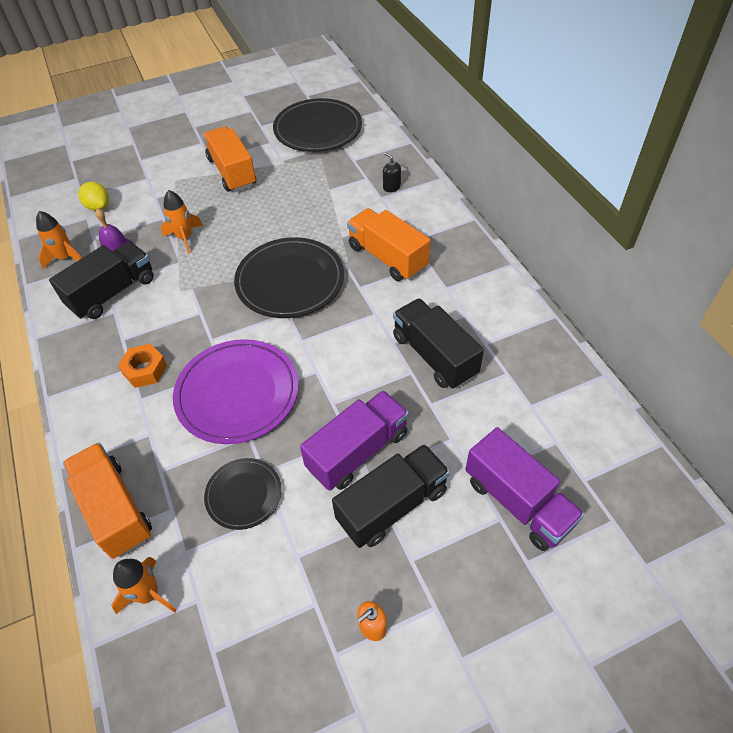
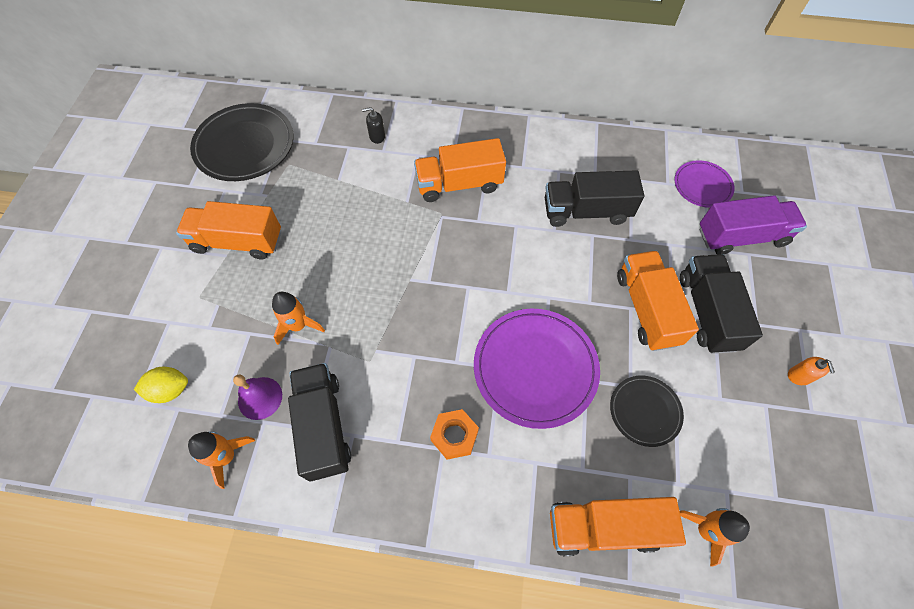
camera: 60 degrees left, 10 degrees up
black plate [234,237,344,318] -> none
purple truck [300,390,409,491] -> orange truck [617,251,699,351]
none -> purple plate [674,160,735,208]

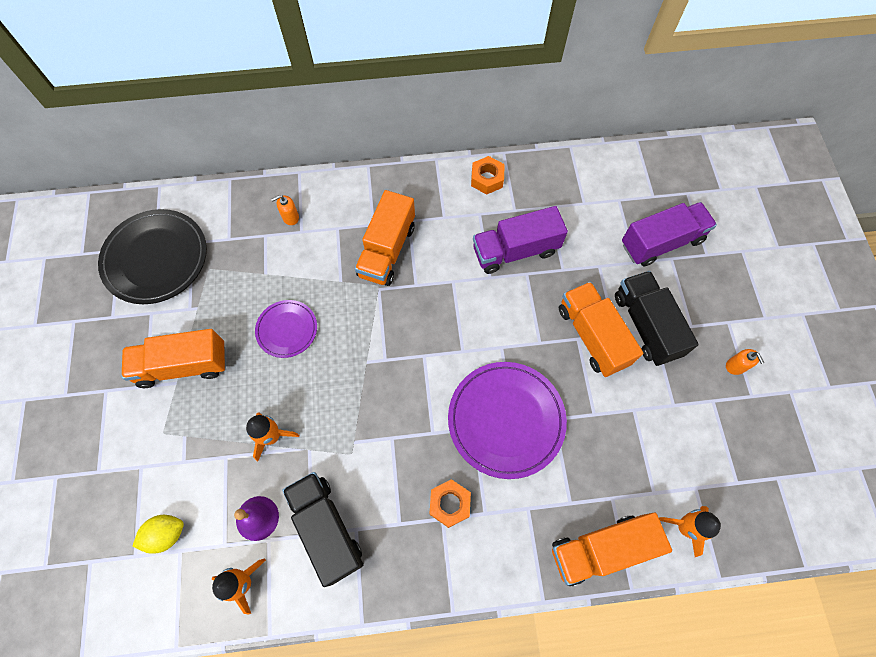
camera: 15 degrees left, 5 degrees up
black soap dispenser [362,107,385,144] -> orange soap dispenser [271,195,299,225]
orange truck [414,138,506,202] -> orange truck turned 45 degrees counterclockwise [355,190,415,286]
black truck [545,170,644,227] -> purple truck [473,206,568,274]
black plate [610,376,684,447] -> none
purple plate [674,160,735,208] -> purple plate moved to [255,300,317,358]
none -> orange nut [471,156,505,195]

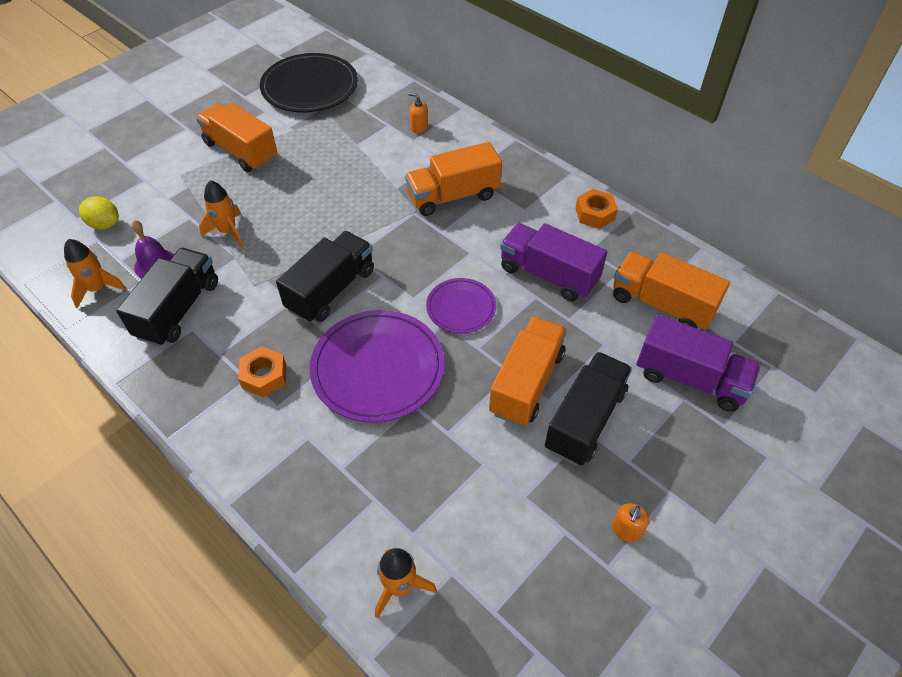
camera: 50 degrees right, 15 degrees down
purple plate [255,300,317,358] -> purple plate moved to [426,278,496,333]
orange truck [552,513,672,586] -> orange truck moved to [613,251,730,330]
none -> black truck [276,231,374,323]

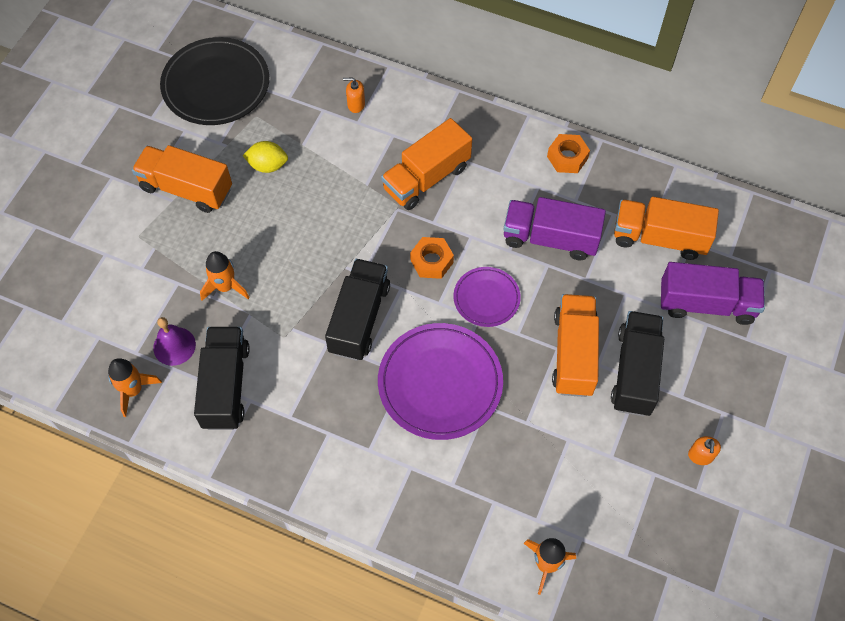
camera: 20 degrees left, 10 degrees up
yellow lemon [79,197,119,230] -> yellow lemon moved to [242,141,288,173]
orange nut [238,347,286,397] -> orange nut moved to [410,237,454,279]

